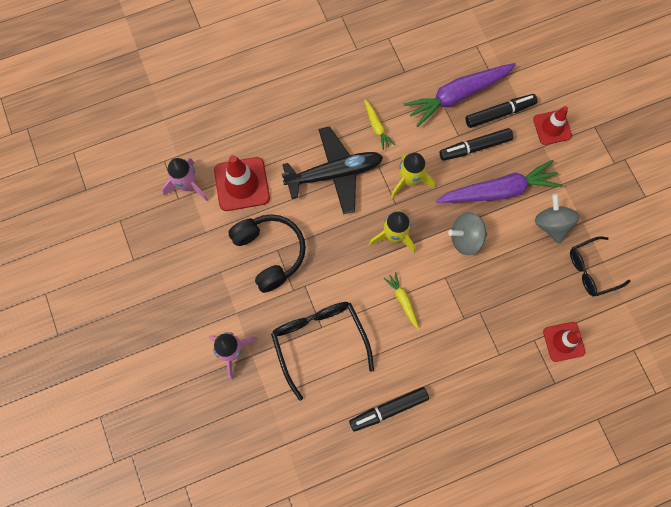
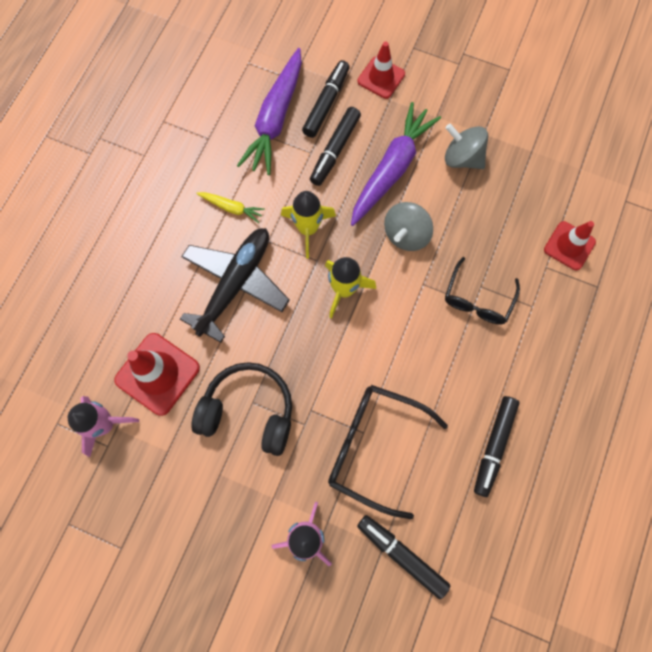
camera: 45 degrees left, 0 degrees up
yellow carrot [383,272,419,329] -> none
black glasses [570,236,630,296] -> black glasses moved to [445,257,520,325]
none -> black marker [357,515,450,599]

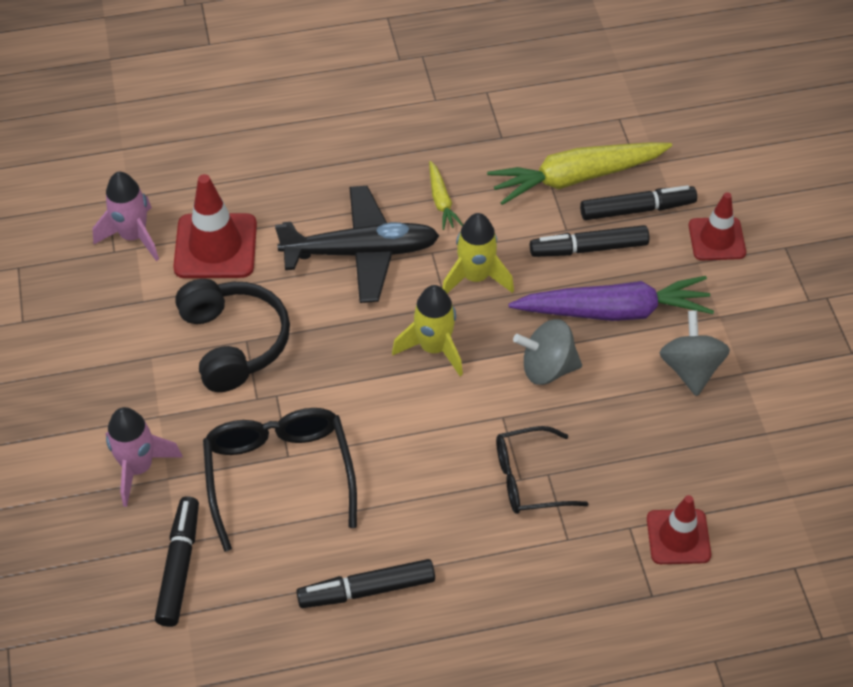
camera: 55 degrees right, 20 degrees down
purple carrot [237,48,302,175] -> yellow carrot [487,142,672,205]

